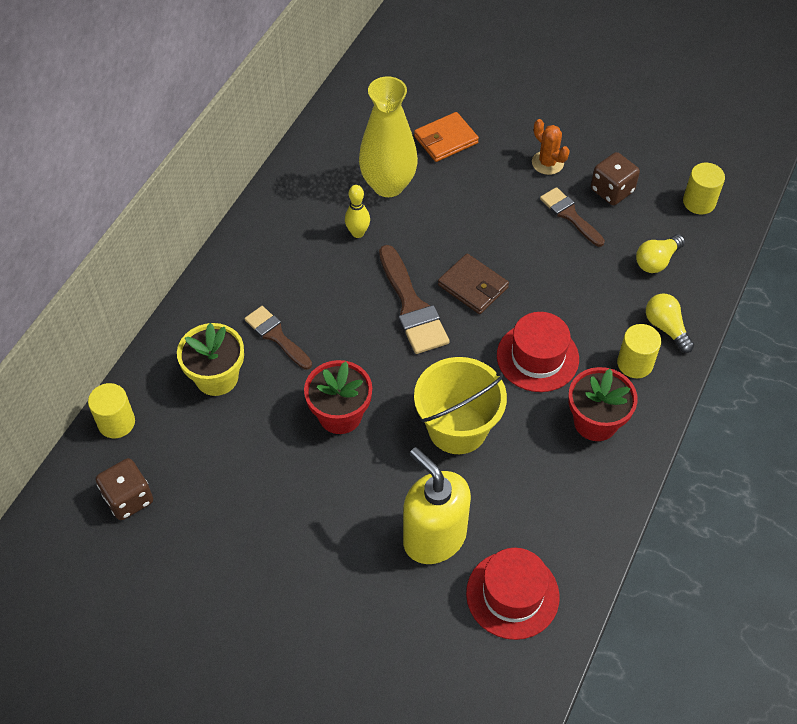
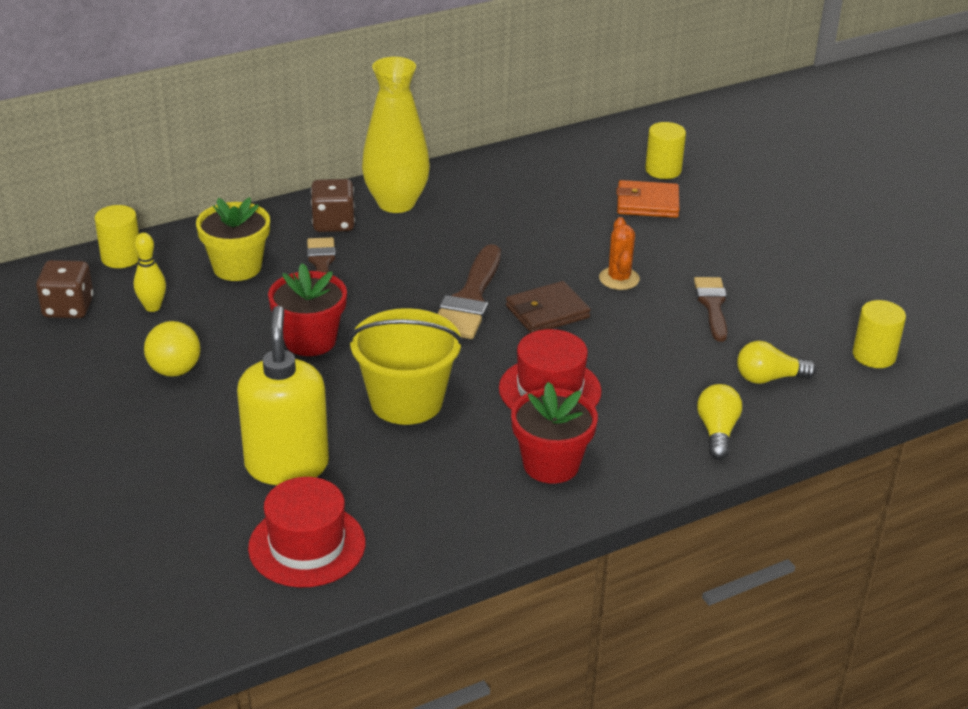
camera: 35 degrees right, 20 degrees down
yellow bowling pin [345,185,370,238] -> yellow bowling pin moved to [134,233,166,312]
yellow vase [359,76,418,197] -> yellow vase moved to [362,57,430,213]
brown wallet [438,253,509,314] -> brown wallet turned 75 degrees clockwise [506,281,591,333]
orange cactus [532,119,570,175] -> orange cactus moved to [599,217,640,290]
brown dice [591,152,640,205] -> brown dice moved to [311,179,355,232]
yellow cylinder [617,324,661,378] -> yellow cylinder moved to [645,122,686,179]
none -> yellow ball [144,321,201,377]

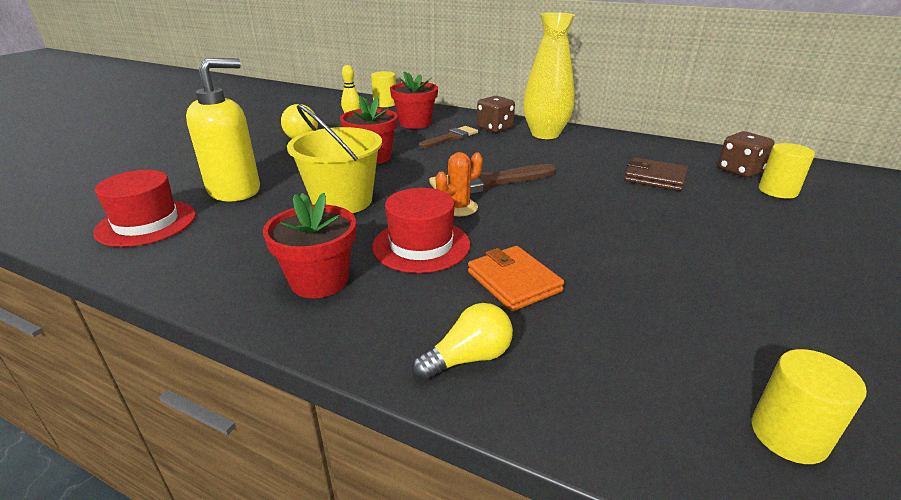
camera: 55 degrees right, 5 degrees down
brown dice [36,260,93,318] -> brown dice moved to [718,131,774,178]
yellow flower pot [196,197,270,281] -> red flower pot [390,71,438,129]
brown wallet [506,281,591,333] -> brown wallet moved to [624,157,688,191]
orange cactus [599,217,640,290] -> orange cactus moved to [436,152,483,216]
orange wallet [616,180,680,218] -> orange wallet moved to [468,246,564,311]
brown brush [694,277,727,342] -> none
yellow light bulb [737,341,816,384] -> none

